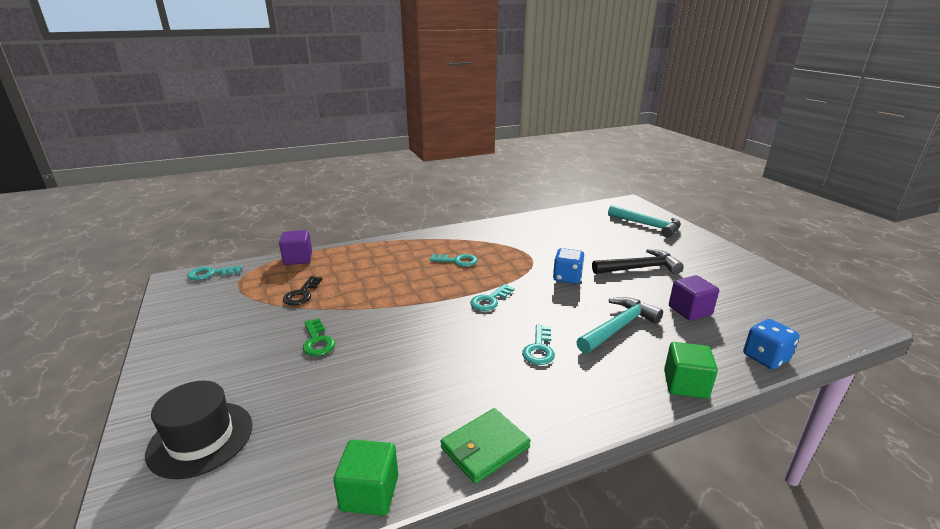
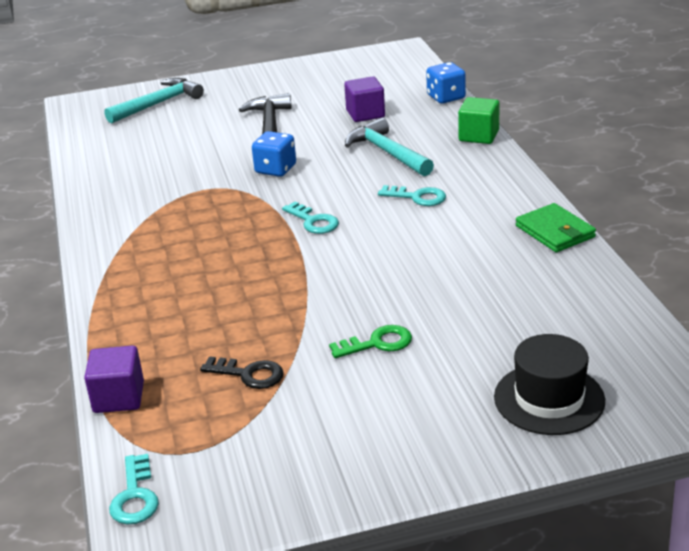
camera: 80 degrees left, 5 degrees up
green cube [333,440,398,516] -> none
turquoise key [430,254,478,267] -> none

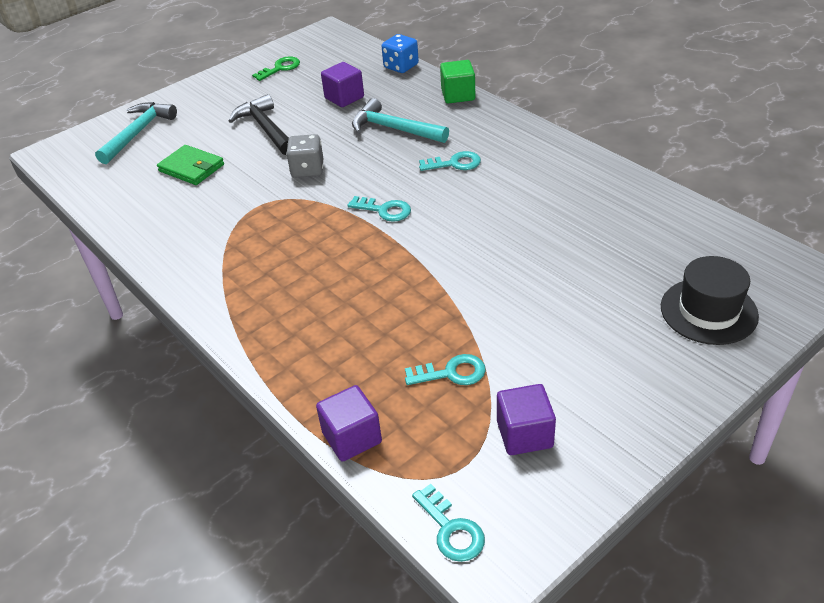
camera: 25 degrees left, 10 degrees up
black key [200,356,284,389] -> turquoise key [405,354,486,385]
blue dice [252,131,296,177] -> grey dice [286,134,323,178]
green key [329,325,412,358] -> green key moved to [252,56,300,81]
green wallet [516,203,596,252] -> green wallet moved to [157,145,224,185]
none -> purple cube [497,384,556,455]

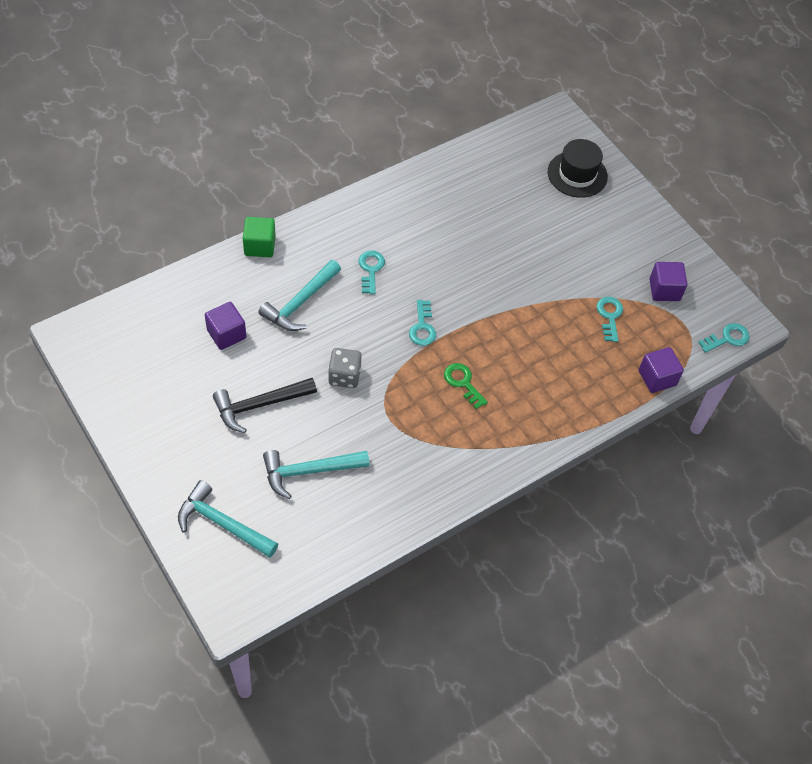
camera: 90 degrees left, 15 degrees up
green wallet [157,145,224,185] -> turquoise hammer [263,450,370,499]
green key [252,56,300,81] -> green key moved to [444,363,488,409]
turquoise key [347,196,411,222] -> turquoise key turned 150 degrees clockwise [409,300,436,346]
blue dice [382,34,419,73] -> none

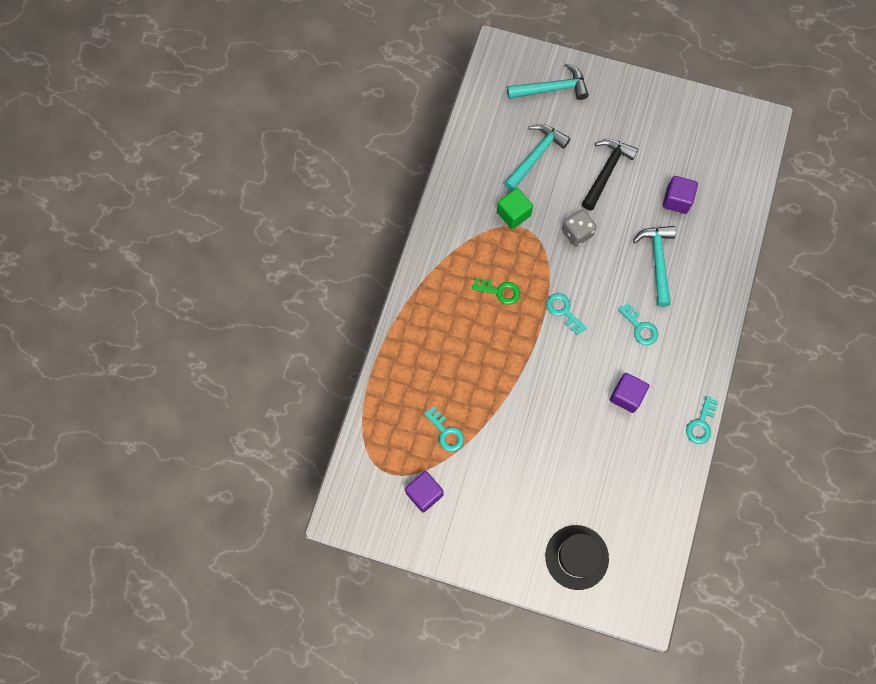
camera: 145 degrees right, 15 degrees up
green cube [243,217,276,257] -> green cube moved to [497,188,533,229]
purple cube [639,347,684,393] -> purple cube moved to [610,373,649,413]
turquoise key [698,323,750,353] -> turquoise key moved to [686,396,718,444]

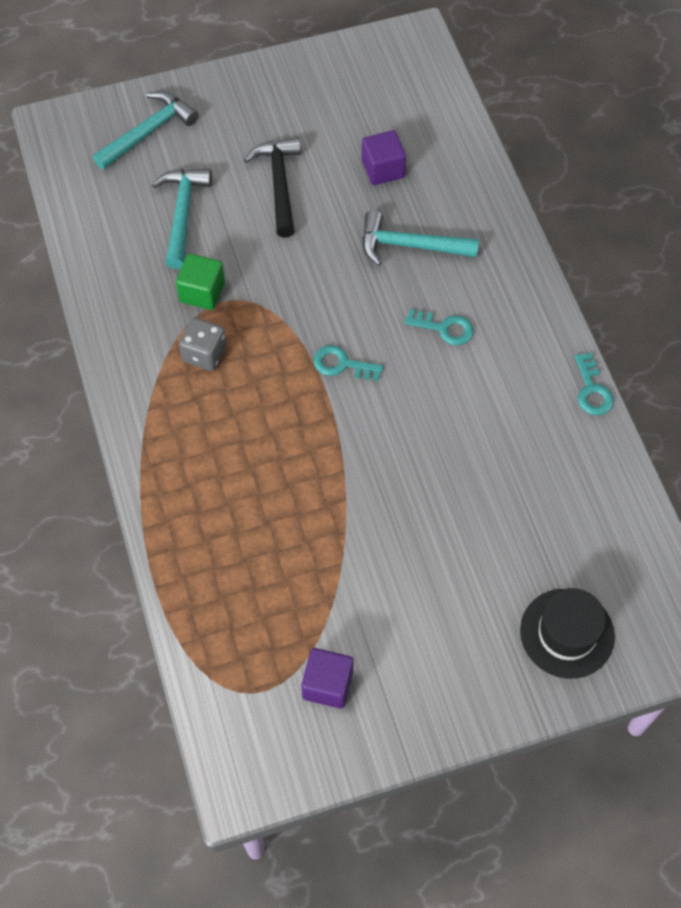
camera: 35 degrees left, 10 degrees down
turquoise key [424,406,464,452] -> none
green key [472,278,520,305] -> none
grey dice [562,210,597,247] -> grey dice moved to [179,317,227,371]
purple cube [610,373,649,413] -> none
turquoise hammer [633,226,676,307] -> turquoise hammer turned 45 degrees counterclockwise [362,210,479,266]

